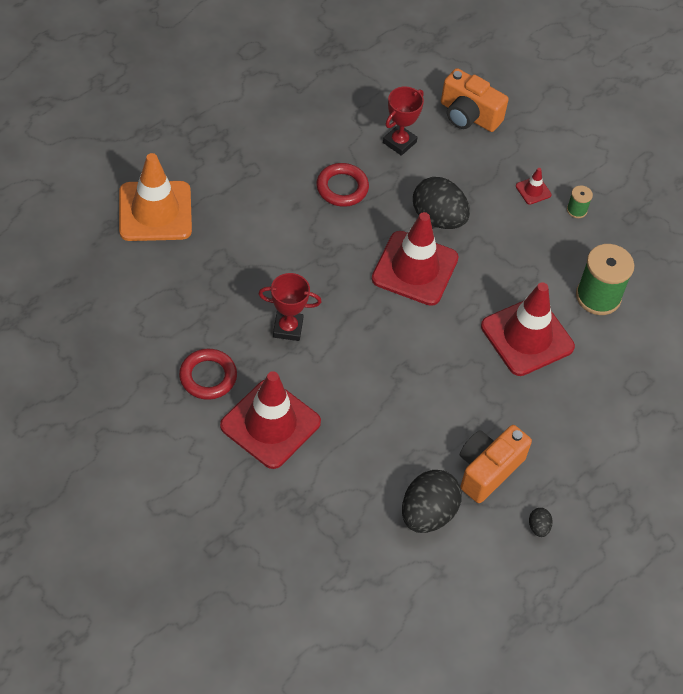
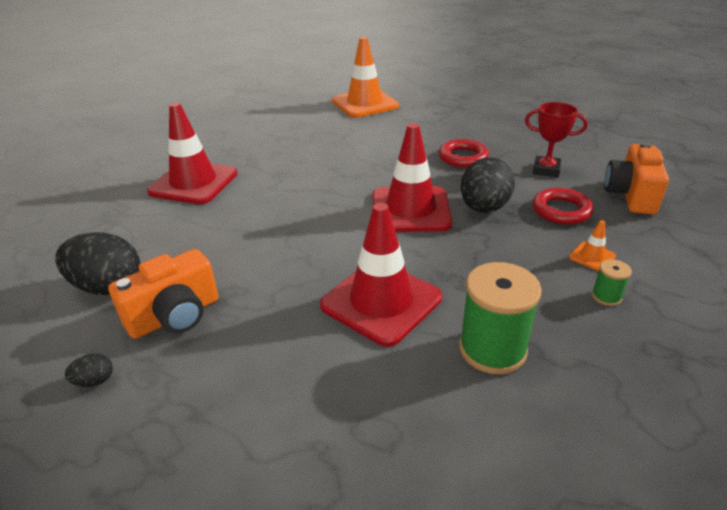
camera: 75 degrees right, 20 degrees down
red ring [179,349,237,400] -> red ring moved to [533,188,594,225]
red trophy [258,273,322,341] -> none
orange camera [460,425,532,503] -> orange camera turned 120 degrees clockwise [108,249,219,339]
red traffic cone [516,168,551,205] -> orange traffic cone [569,220,616,271]

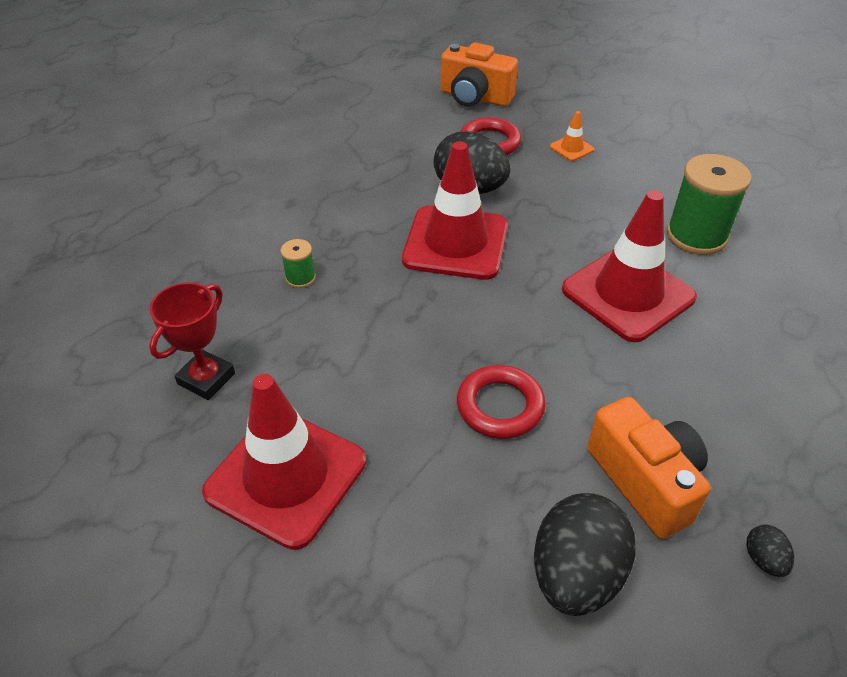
camera: 80 degrees left, 10 degrees up
orange traffic cone [332,37,399,118] -> none
red ring [439,139,489,168] -> red ring moved to [457,365,546,439]
red trophy [525,102,588,177] -> red trophy moved to [149,282,235,400]
green spool [592,259,632,306] -> green spool moved to [281,239,316,288]

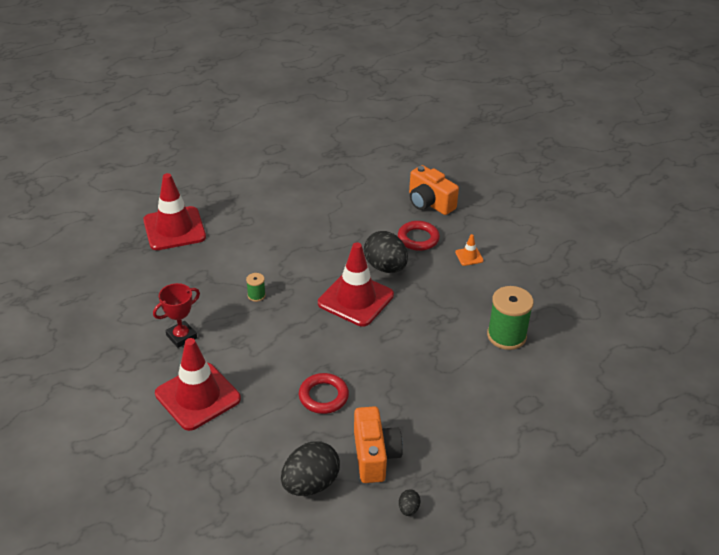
camera: 20 degrees right, 5 degrees down
red traffic cone [562,190,697,342] -> red traffic cone moved to [143,173,206,250]

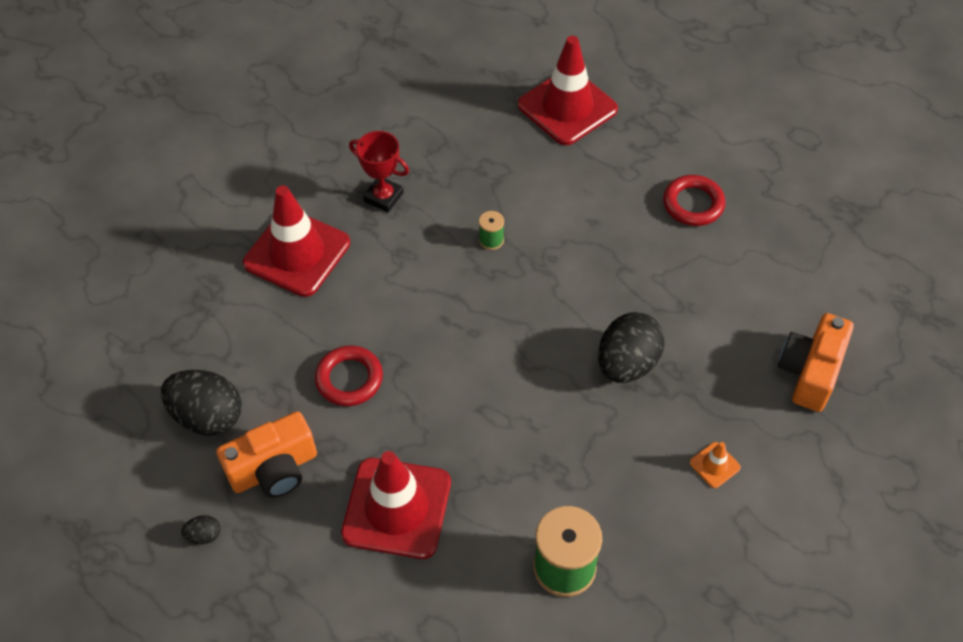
camera: 70 degrees right, 15 degrees up
red traffic cone [318,242,394,327] -> red traffic cone moved to [341,451,451,559]
red ring [398,221,440,251] -> red ring moved to [663,175,726,226]

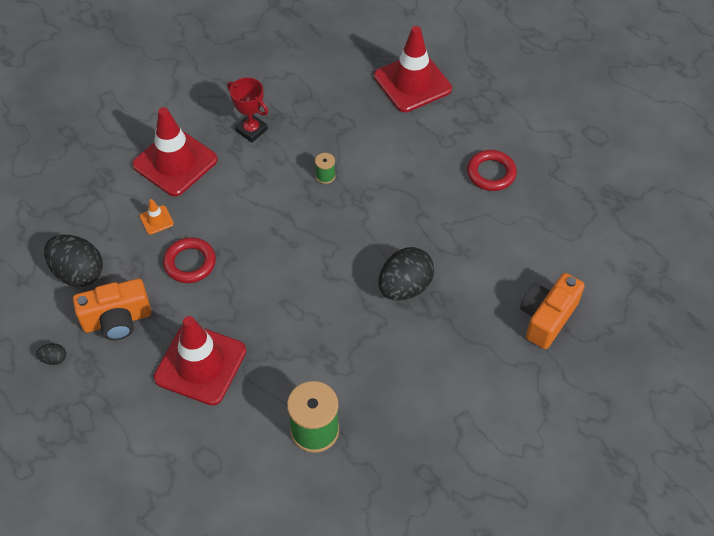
camera: 10 degrees right, 0 degrees up
orange traffic cone [690,442,741,488] -> orange traffic cone moved to [140,199,174,235]

